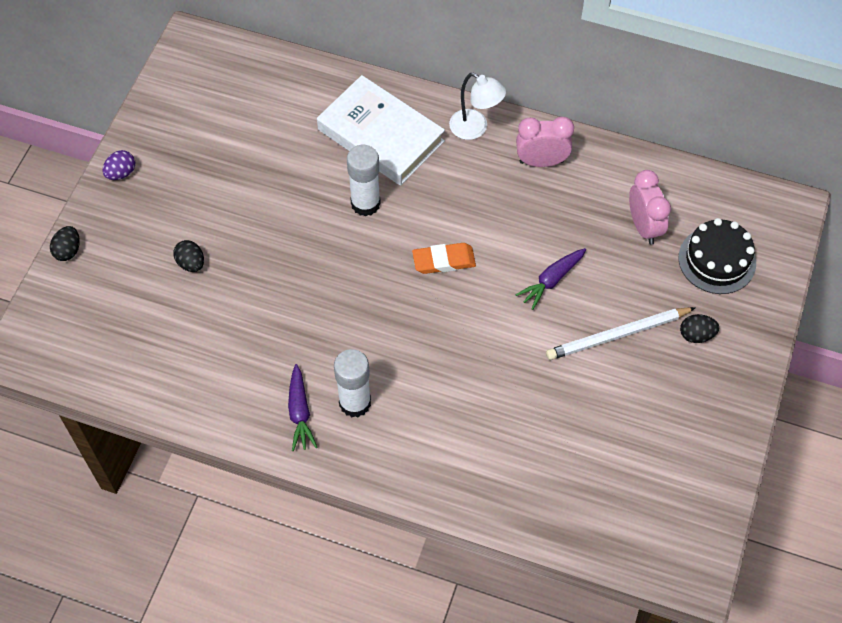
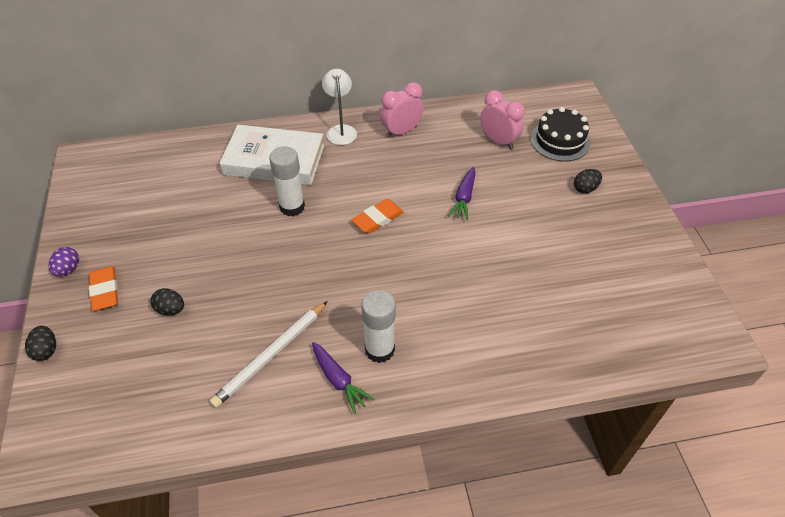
camera: 30 degrees left, 10 degrees down
white lamp [449,73,506,140] -> white lamp turned 105 degrees counterclockwise [322,69,357,145]
white pencil [546,307,696,360] -> white pencil moved to [210,301,328,408]
none -> orange eraser [89,267,118,311]

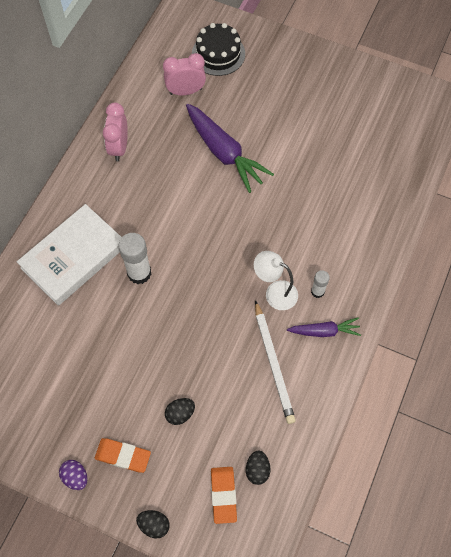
camera: 55 degrees left, 15 degrees up
white lamp [322,69,357,145] -> white lamp moved to [254,251,298,310]
orange eraser [352,199,404,234] -> orange eraser moved to [211,467,237,524]
white glue stick [361,290,396,363] -> white glue stick [311,270,330,298], size x0.56
purple carrot [448,167,476,220] -> purple carrot [186,104,274,193], size x1.82
black egg [574,169,602,193] -> black egg moved to [246,450,270,485]

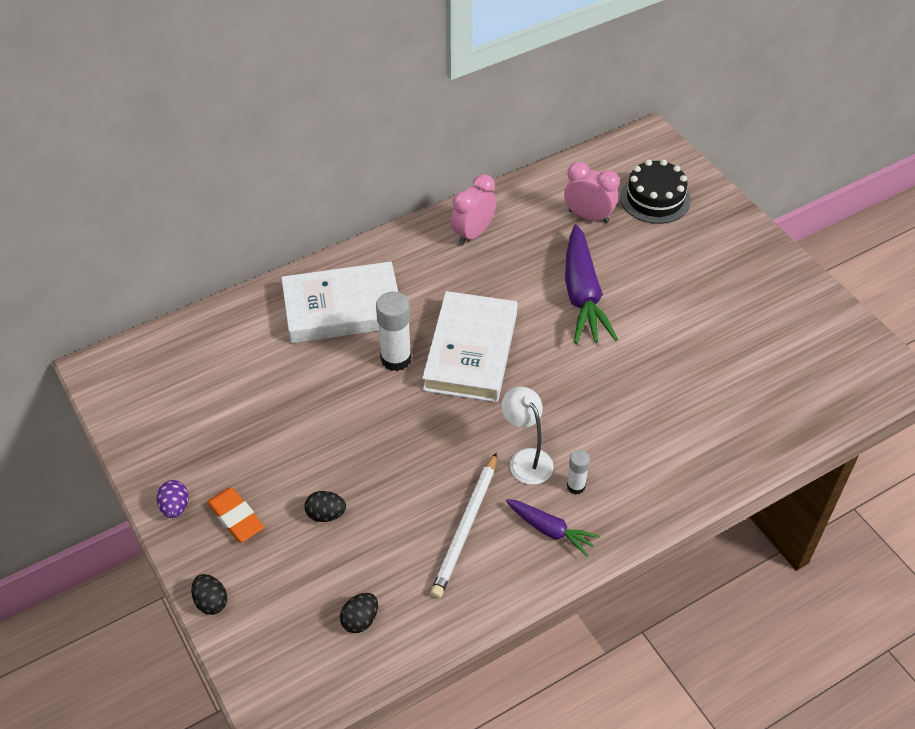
camera: 35 degrees right, 15 degrees down
orange eraser [211,467,237,524] -> none
none -> white book [422,291,518,402]

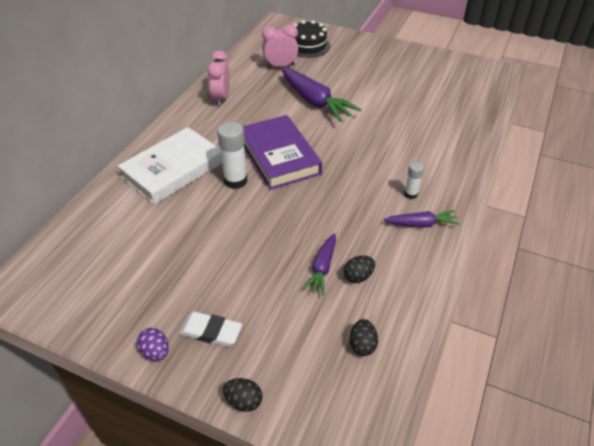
camera: 35 degrees left, 5 degrees down
orange eraser [207,488,264,542] -> white eraser [179,312,242,347]
black egg [304,491,346,522] -> black egg moved to [344,255,375,283]
white book [422,291,518,402] -> purple book [242,115,322,190]
white pencil [430,452,497,599] -> none
white lamp [501,386,554,485] -> none
none -> purple carrot [302,233,336,296]

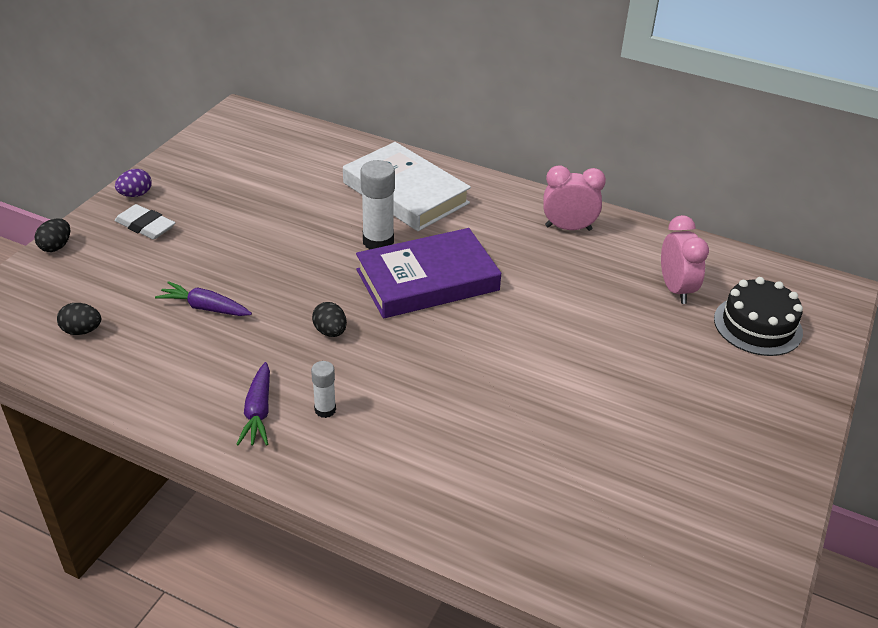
camera: 90 degrees right, 5 degrees down
white eraser [179,312,242,347] -> white eraser turned 75 degrees counterclockwise [114,204,175,240]
purple carrot [281,68,362,122] -> none
black egg [344,255,375,283] -> black egg moved to [312,302,347,337]

